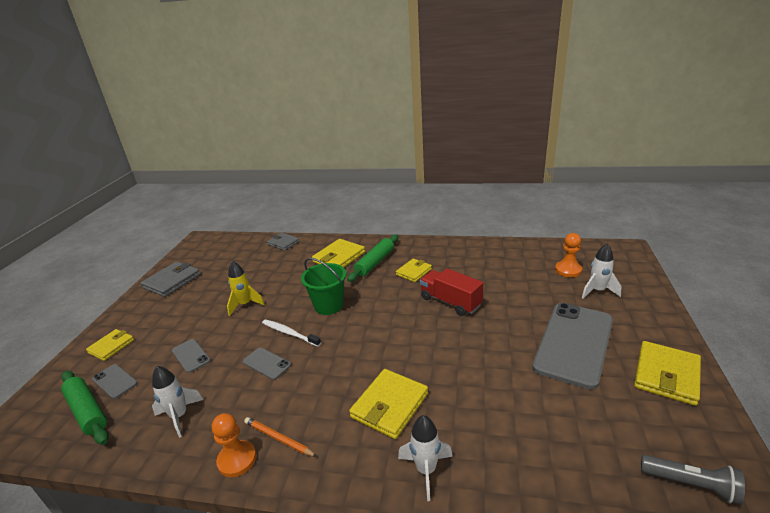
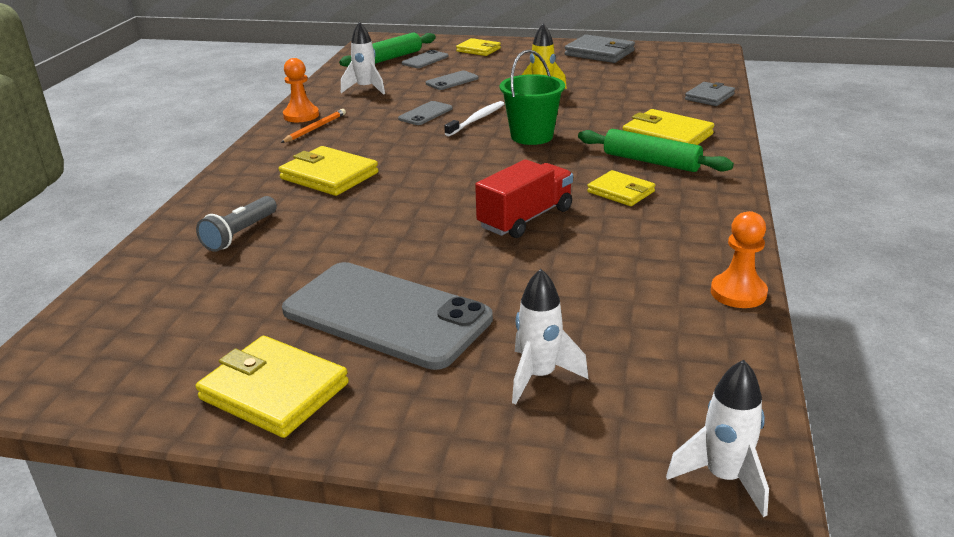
camera: 90 degrees right, 0 degrees up
white rocket [398,415,453,501] -> white rocket moved to [666,360,769,517]
orange pawn [555,233,582,277] -> orange pawn moved to [711,211,768,308]
grey flashlight [641,455,745,505] -> grey flashlight moved to [196,196,277,252]

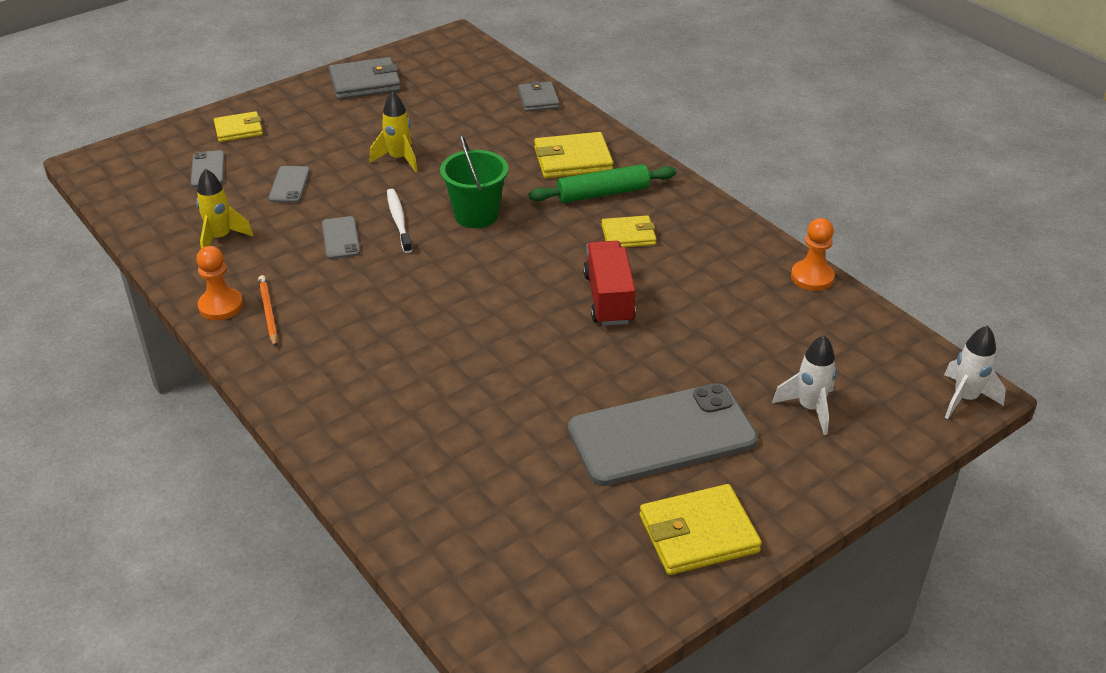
camera: 50 degrees left, 10 degrees up
grey flashlight [196,196,277,252] -> none
yellow wallet [279,146,378,196] -> none
green rolling pin [339,33,436,67] -> none
white rocket [341,22,385,95] -> yellow rocket [196,168,253,249]

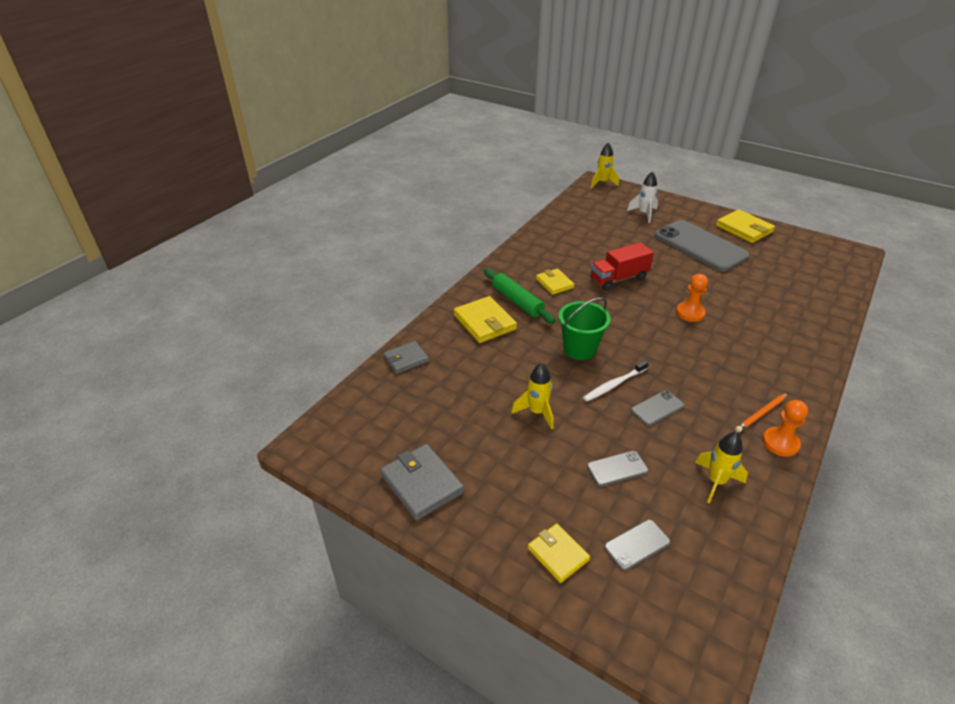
camera: 110 degrees left, 0 degrees up
orange pawn [791,218,835,291] -> orange pawn moved to [676,274,708,322]
white rocket [944,325,1006,419] -> yellow rocket [591,142,619,188]

